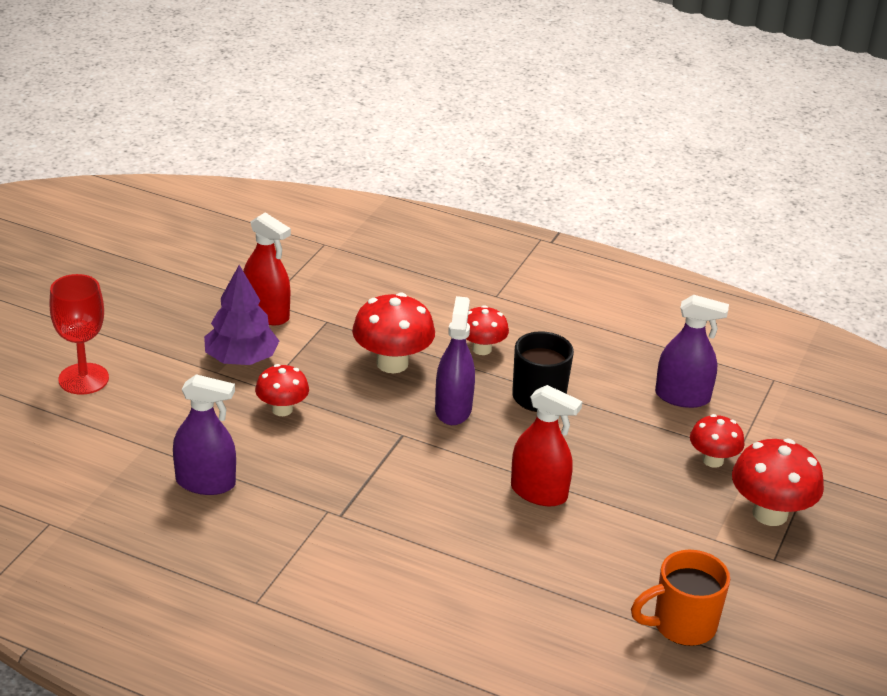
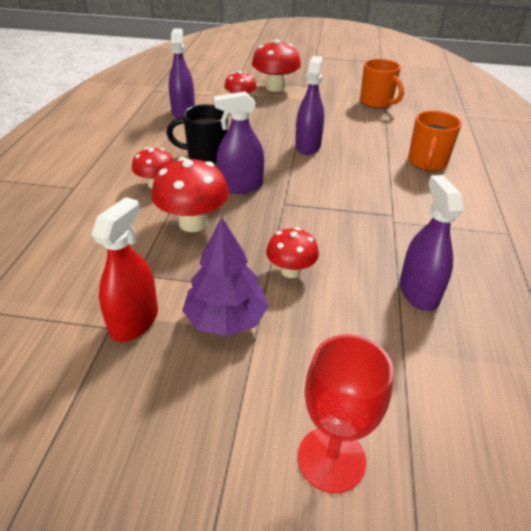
camera: 105 degrees left, 5 degrees up
red spray bottle [511,385,583,506] -> purple spray bottle [295,56,324,155]
none -> orange mug [408,111,462,171]

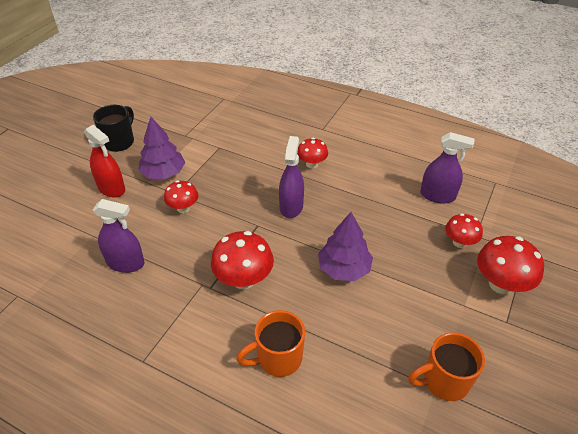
camera: 110 degrees right, 5 degrees up
red spray bottle [91,197,158,342] -> red spray bottle moved to [84,125,125,198]
red mushroom [151,157,229,232] -> red mushroom moved to [211,231,274,289]
black mug [166,104,228,164] -> black mug moved to [93,105,134,152]
purple spray bottle [295,56,324,155] -> purple tree [318,212,373,281]
red goblet [298,334,394,493] -> none
orange mug [408,111,462,171] -> orange mug turned 60 degrees counterclockwise [236,310,305,377]

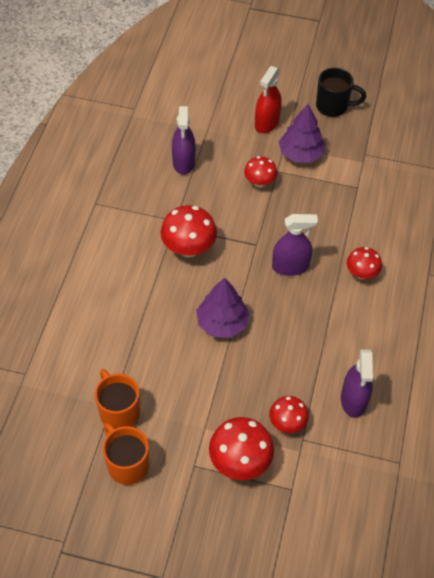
camera: 75 degrees right, 10 degrees up
orange mug [236,310,305,377] -> orange mug moved to [103,423,149,485]

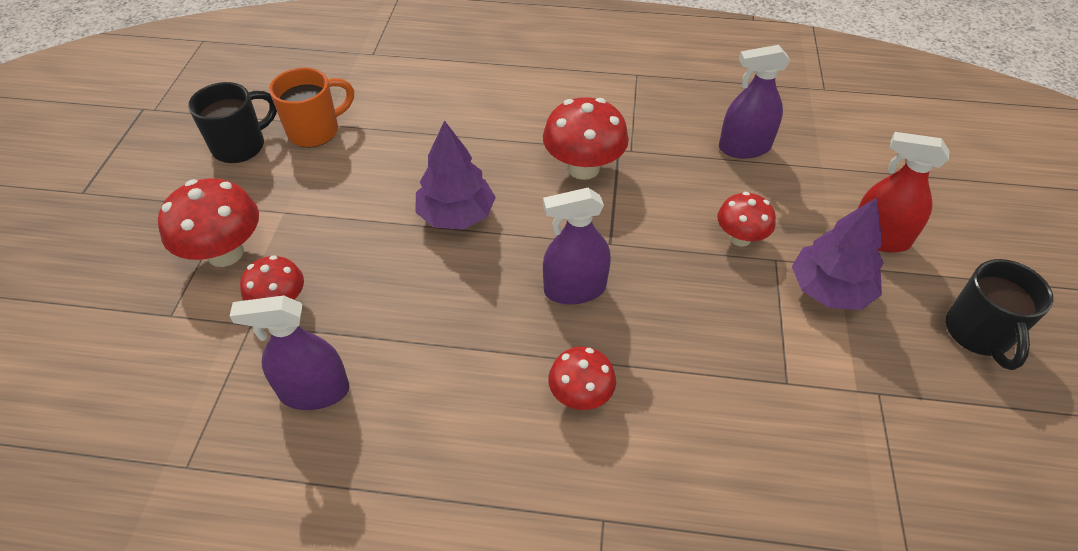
camera: 85 degrees right, 5 degrees down
orange mug [103,423,149,485] -> black mug [188,82,277,163]
purple spray bottle [272,214,318,276] -> purple spray bottle turned 90 degrees clockwise [543,188,611,305]

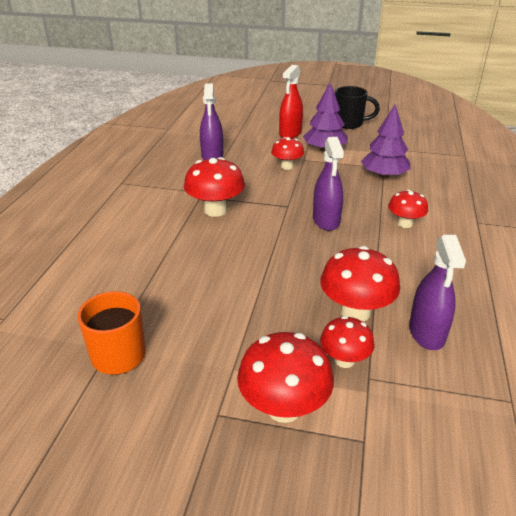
camera: 85 degrees left, 15 degrees down
black mug [188,82,277,163] -> none
purple tree [415,120,496,229] -> purple tree moved to [361,105,411,178]
none -> red mushroom [320,246,400,322]

